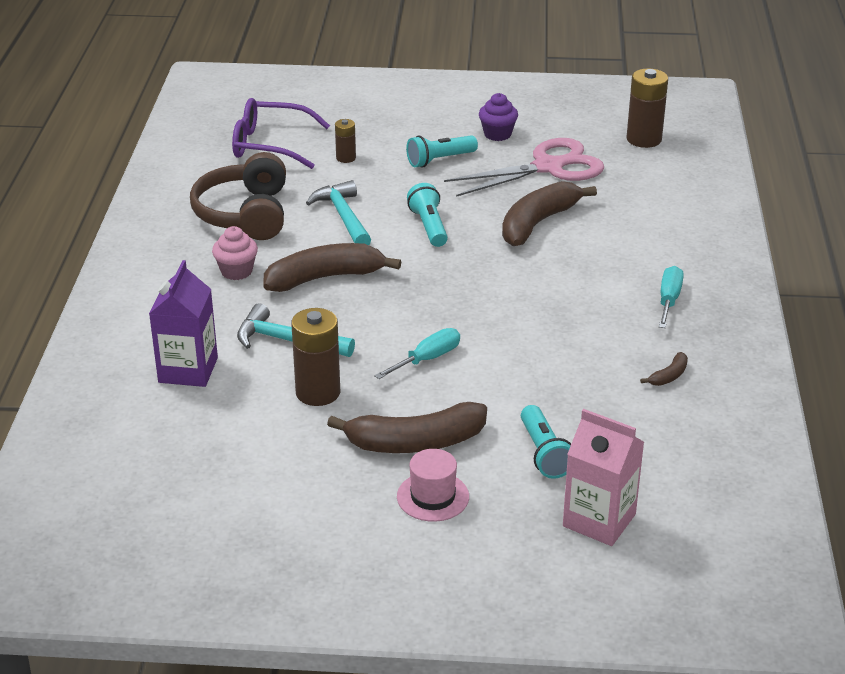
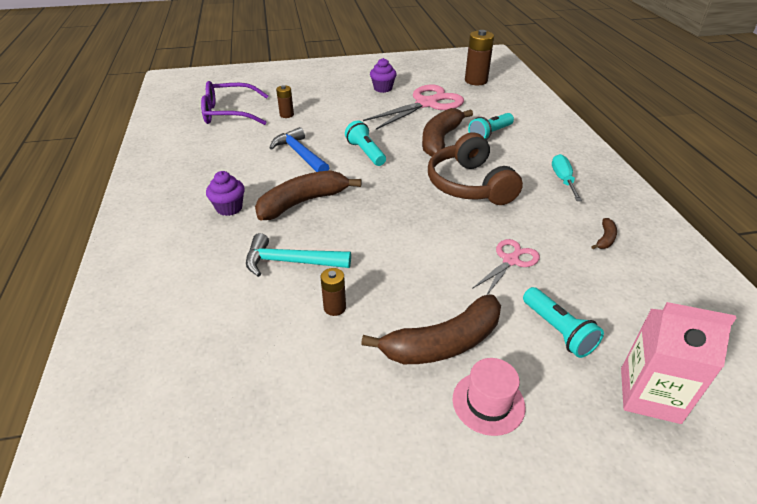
camera: 15 degrees left, 5 degrees up
purple carton [149,260,218,387] -> none
brown headphones [190,152,286,240] -> brown headphones moved to [428,133,523,205]
pink cupcake [212,226,258,280] -> purple cupcake [206,171,245,216]
brown battery [291,308,340,406] -> brown battery [321,268,346,316], size x0.55
turquoise hammer [306,180,371,245] -> blue hammer [269,127,329,172]
turquoise screwdriver [374,328,460,379] -> none
turquoise flashlight [406,135,478,168] -> turquoise flashlight moved to [468,113,514,140]
none -> pink scissors [472,239,540,295]

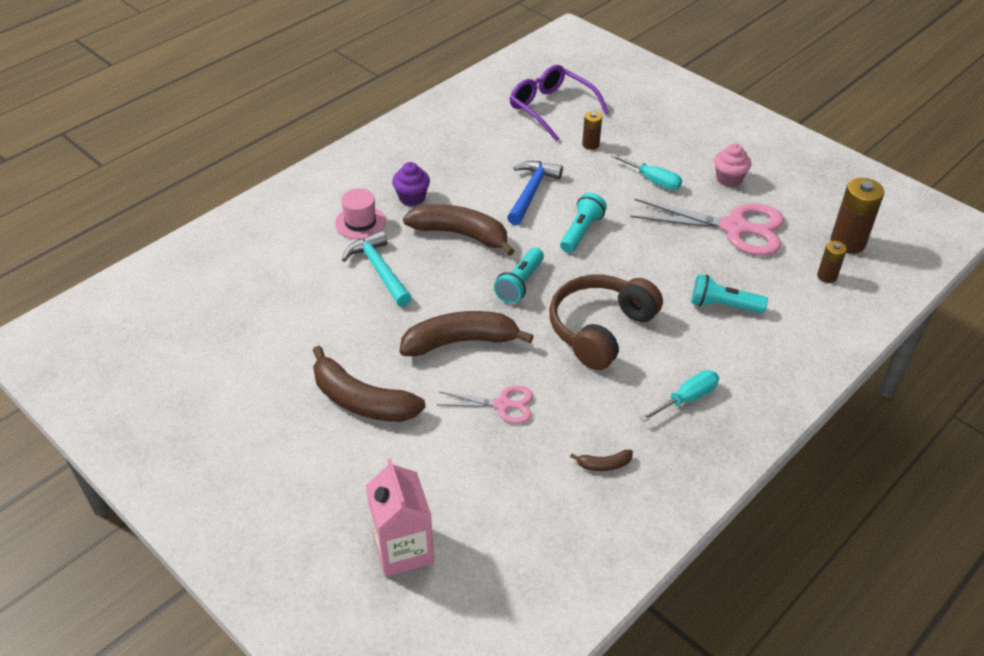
camera: 55 degrees right, 5 degrees up
brown battery [321,268,346,316] -> brown battery moved to [817,241,847,283]
purple cupcake [370,58,397,93] -> pink cupcake [714,143,751,187]
brown banana [422,108,473,157] -> brown banana moved to [400,311,534,356]
pink hat [453,358,526,436] -> pink hat moved to [335,188,386,239]
turquoise flashlight [523,287,604,358] -> turquoise flashlight moved to [494,247,544,304]
none -> turquoise screwdriver [610,154,682,190]

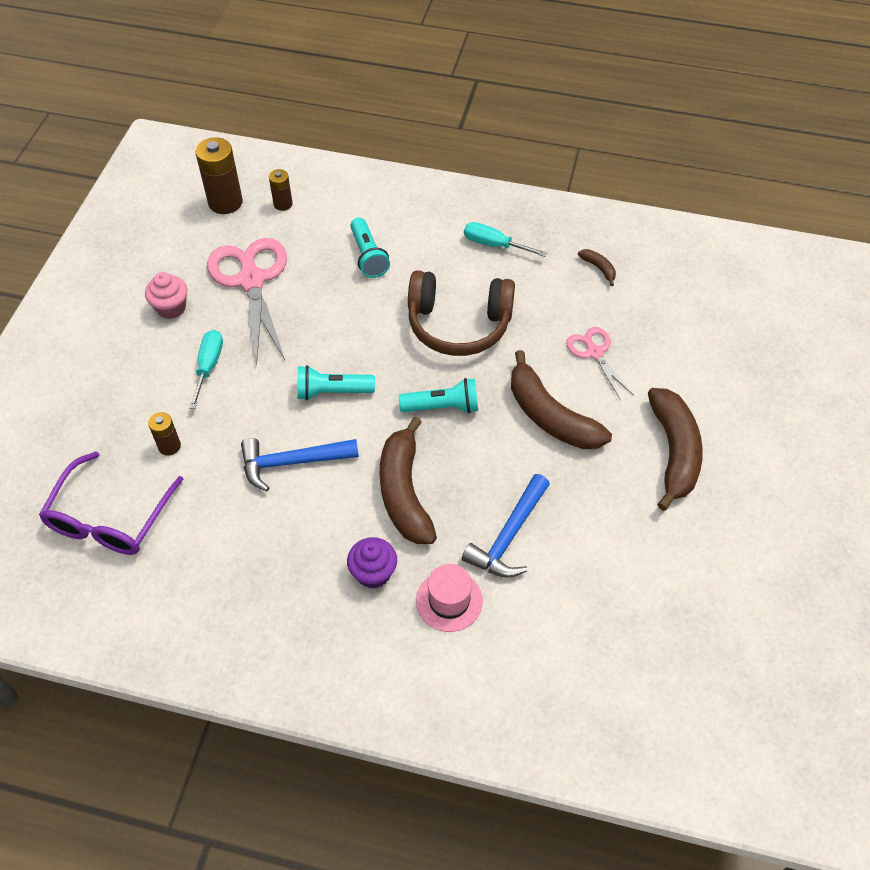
camera: 120 degrees left, 10 degrees up
turquoise hammer [342,231,412,307] -> blue hammer [462,474,550,578]
pink carton [366,458,434,577] -> none

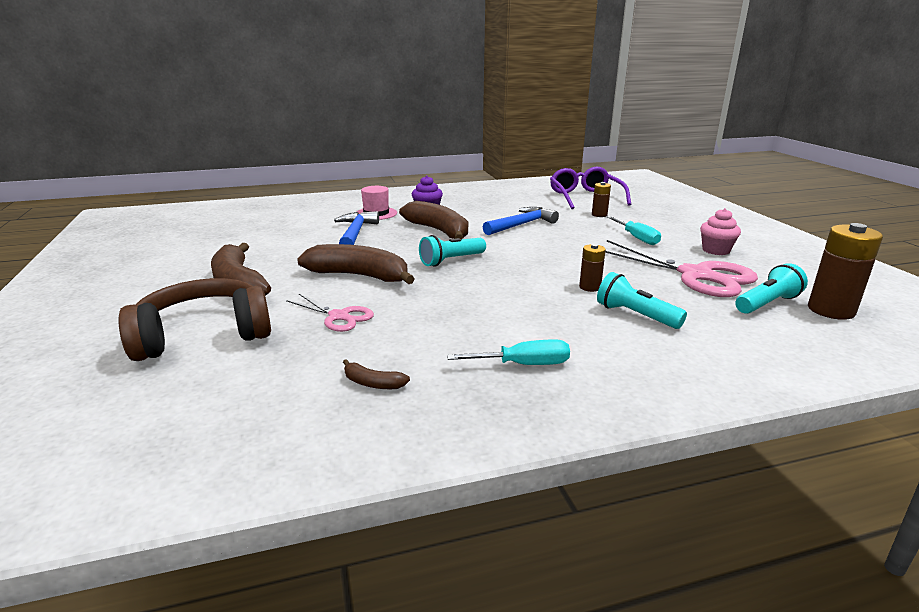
camera: 150 degrees right, 30 degrees down
brown battery [269,169,293,211] -> brown battery moved to [579,244,606,292]
turquoise flashlight [297,365,375,401] -> turquoise flashlight moved to [735,263,808,314]
brown headphones [408,270,515,356] -> brown headphones moved to [118,278,271,361]

